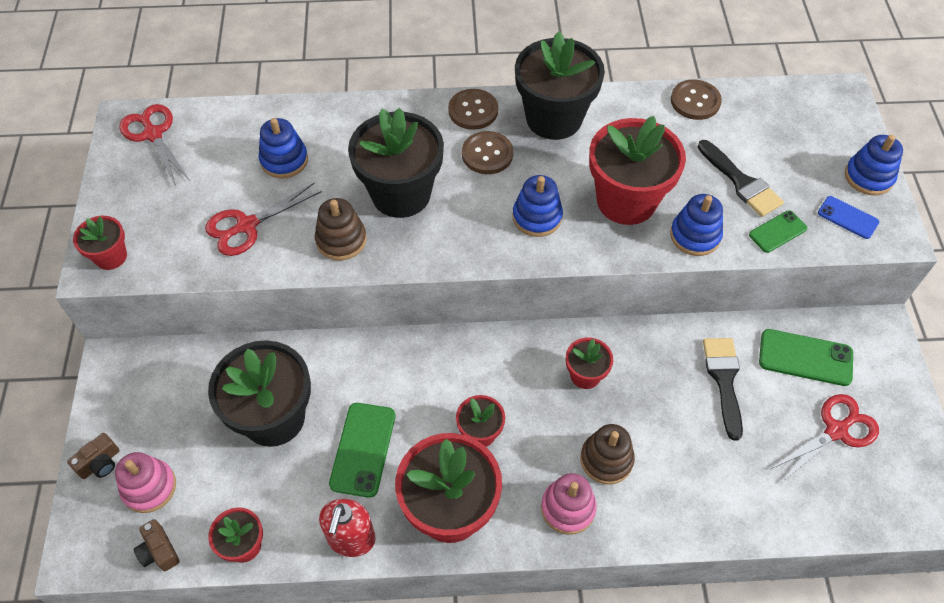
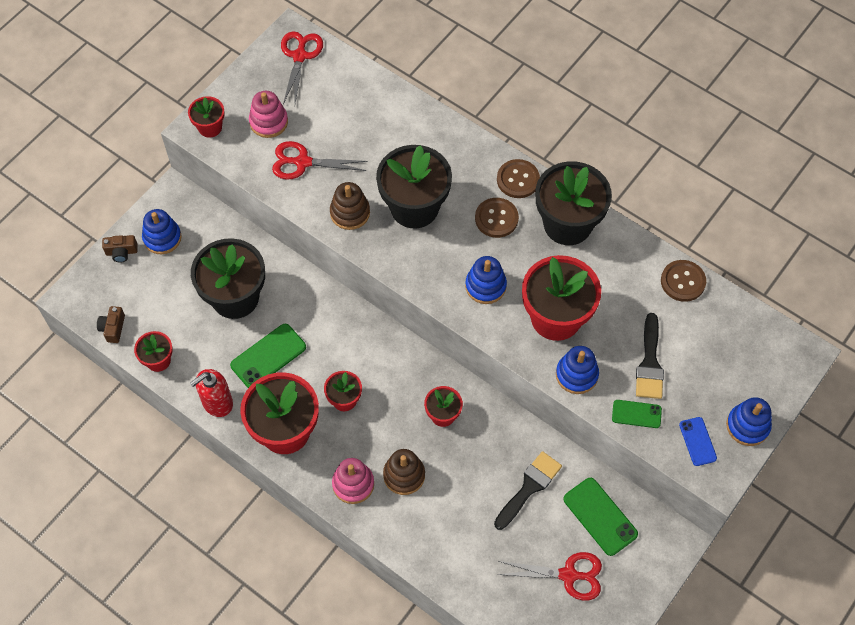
camera: 40 degrees right, 5 degrees up
pink stacking toy [115,452,176,513] -> pink stacking toy moved to [249,91,288,138]
blue stacking toy [259,118,308,179] -> blue stacking toy moved to [142,209,182,254]

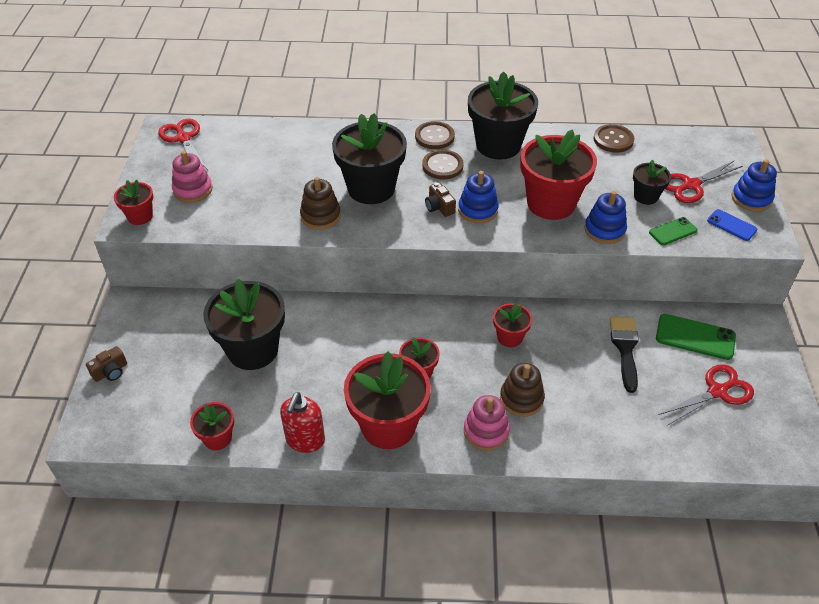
camera: 35 degrees left, 15 degrees down
brown camera [97,306,125,343] -> brown camera moved to [425,182,456,217]
blue stacking toy [142,209,182,254] -> none
green phone [230,324,306,388] -> none
red scissors [272,141,368,180] -> red scissors moved to [665,161,743,203]
black brush [636,313,664,399] -> black flower pot [633,160,671,205]

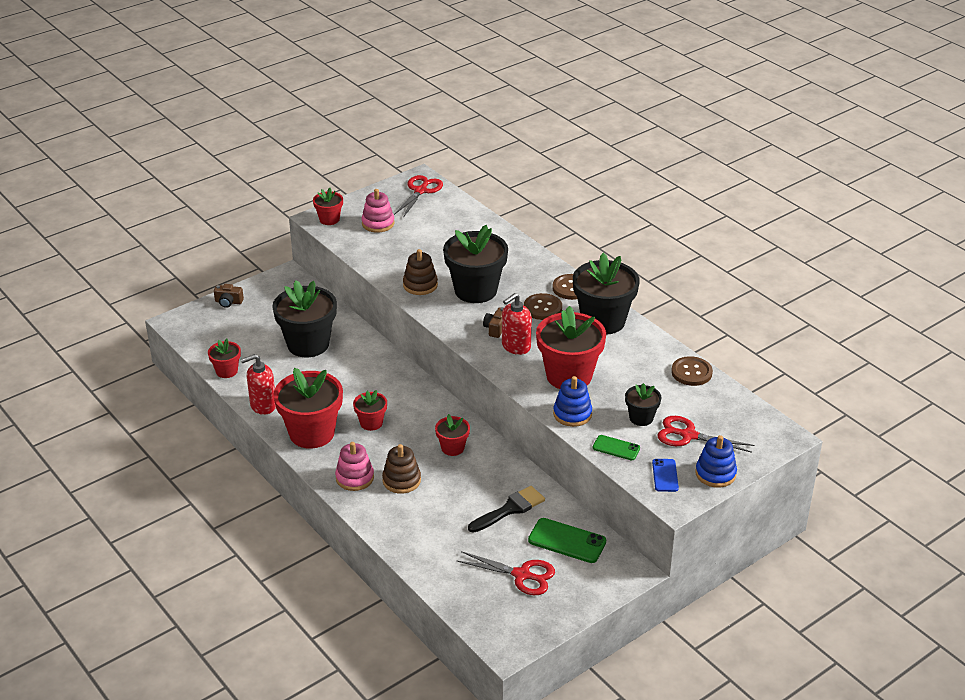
camera: 50 degrees right, 10 degrees down
blue stacking toy [458,171,499,223] -> red soap dispenser [502,293,532,355]
green phone [656,314,736,360] -> green phone turned 45 degrees counterclockwise [528,518,606,563]

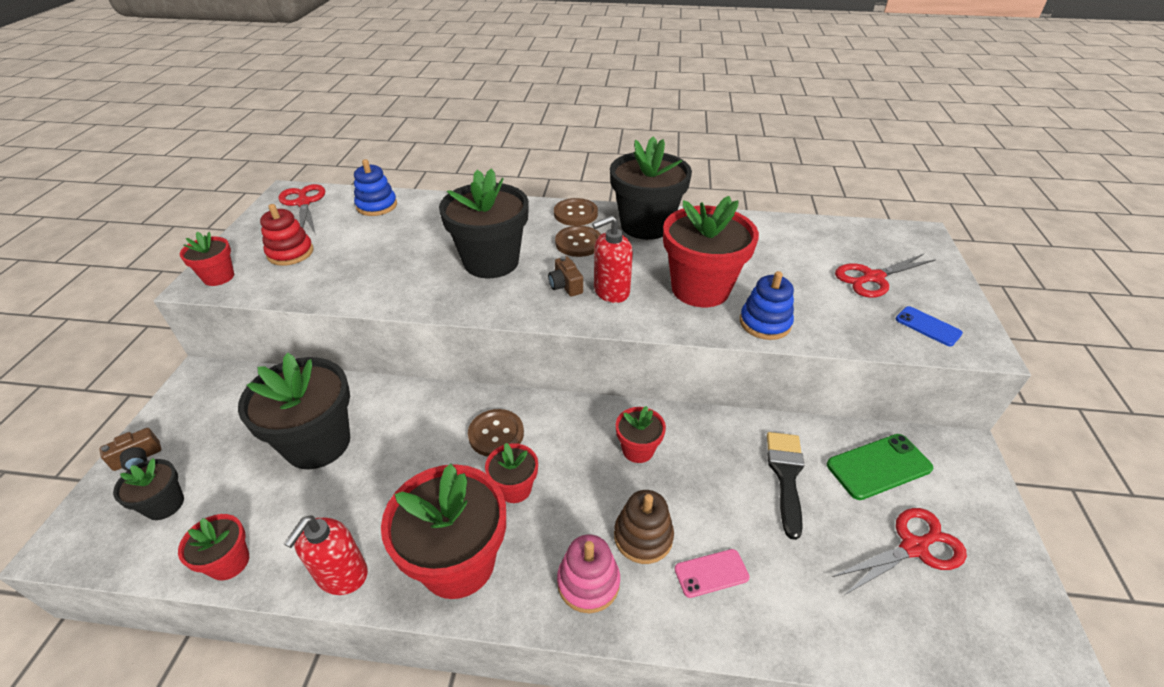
camera: 45 degrees left, 5 degrees up
pink stacking toy [362,189,395,233] -> red stacking toy [260,204,313,266]
brown stacking toy [403,249,438,295] -> none
red soap dispenser [502,293,532,355] -> red soap dispenser turned 60 degrees clockwise [592,215,633,303]
green phone [593,435,640,460] -> none
black flower pot [625,383,661,426] -> black flower pot moved to [113,458,184,520]
brown button [671,356,713,386] -> brown button moved to [468,409,524,457]
blue stacking toy [695,435,737,488] -> blue stacking toy moved to [354,159,397,216]
none -> pink phone [675,549,750,598]

